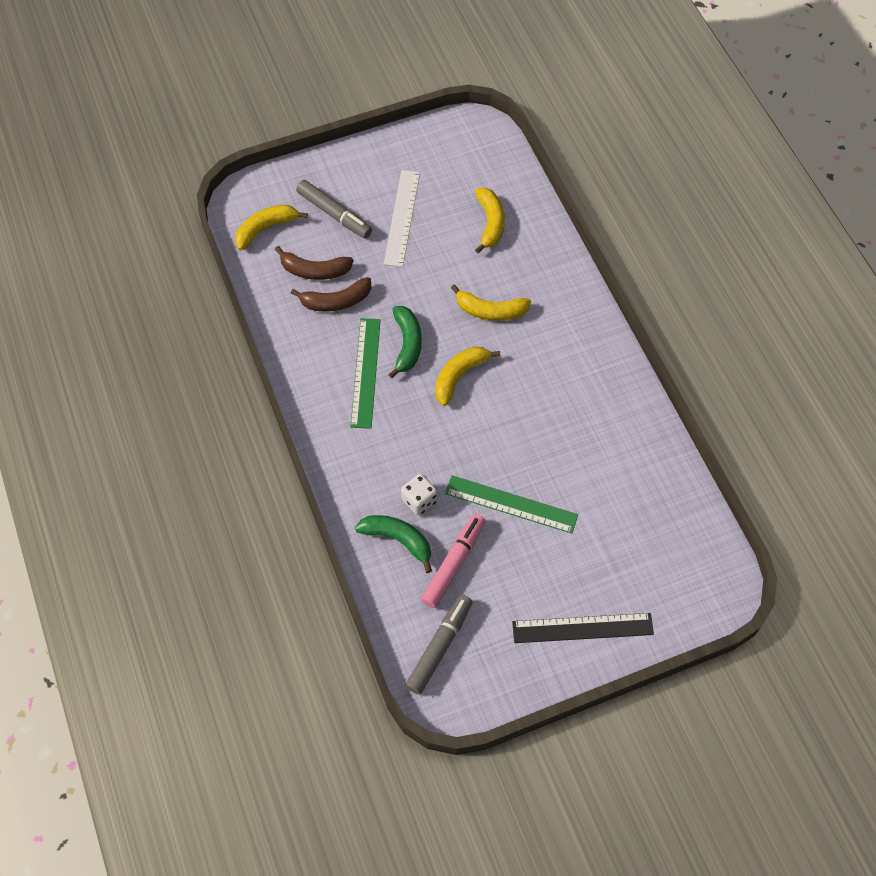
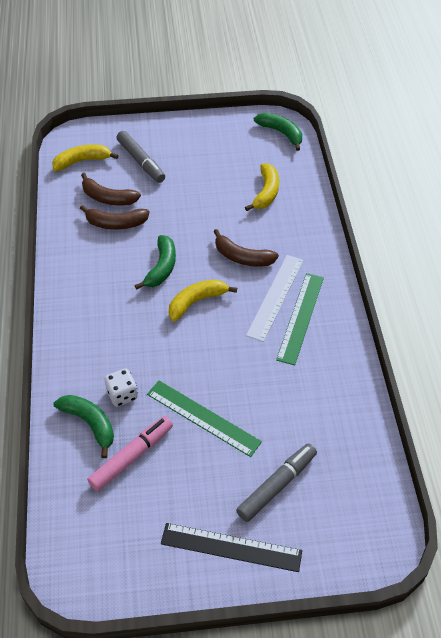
camera: 15 degrees right, 10 degrees down
green ruler [350,318,381,429] -> green ruler moved to [276,273,324,365]
white ruler [384,170,420,267] -> white ruler moved to [246,255,303,342]
grey marker [405,595,473,695] -> grey marker moved to [236,443,317,522]
yellow banana [451,284,531,321] -> brown banana [213,229,279,267]
none -> green banana [254,113,302,151]

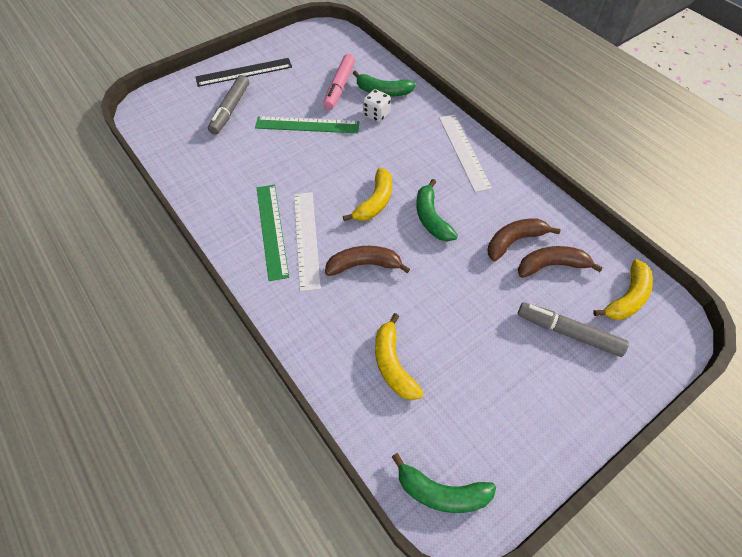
camera: 150 degrees right, 5 degrees up
none -> white ruler [439,114,492,192]

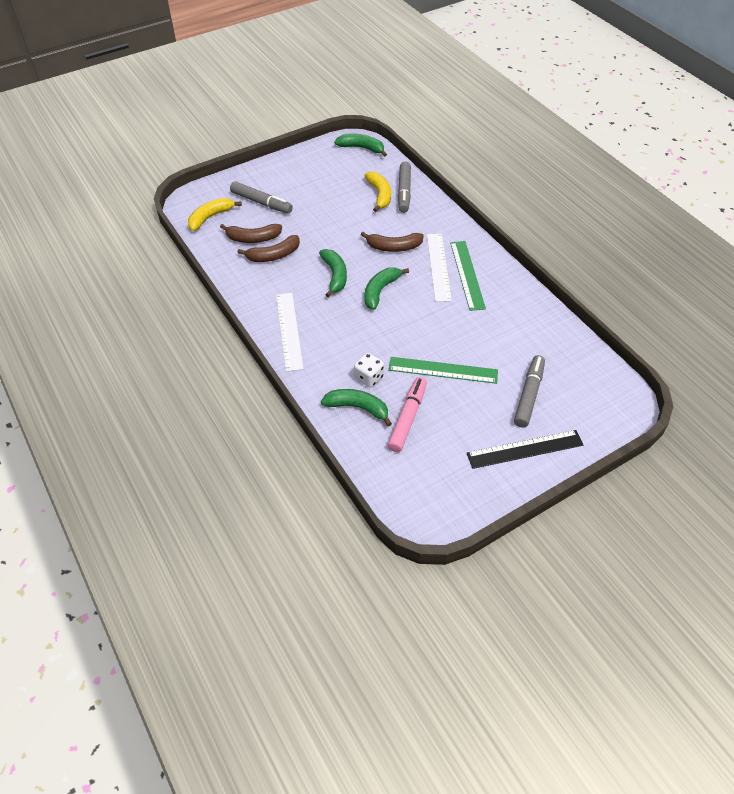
camera: 175 degrees left, 5 degrees down
yellow banana [343,168,392,221] -> green banana [364,267,409,310]
none -> grey marker [398,162,411,213]

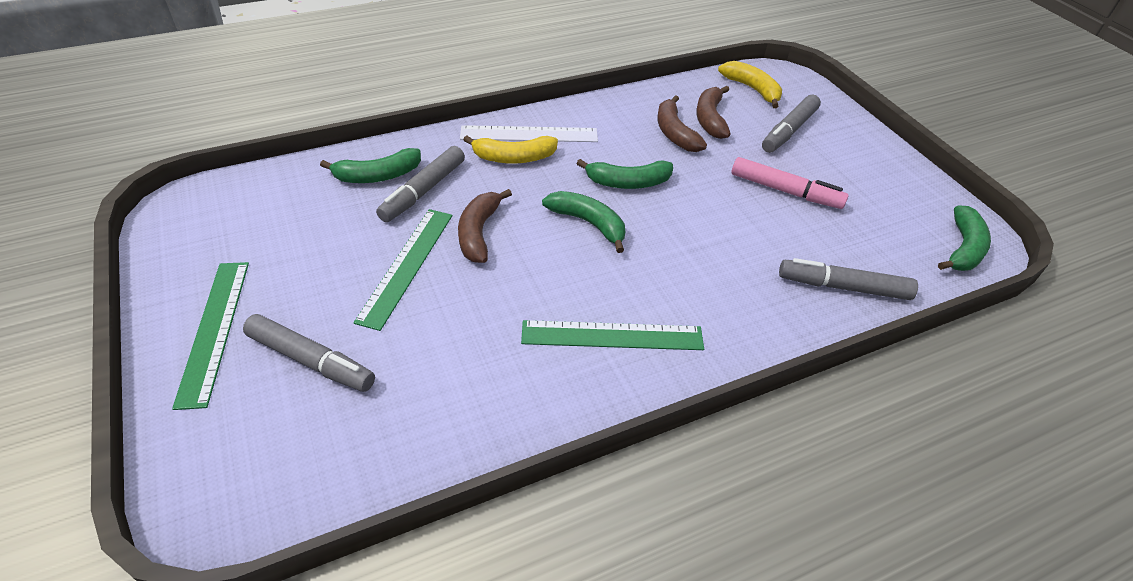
camera: 95 degrees right, 5 degrees down
green banana [321,389,392,427] -> green banana turned 45 degrees clockwise [320,148,421,183]
white dice [354,353,384,388] -> grey marker [376,146,465,222]
brown banana [361,232,424,252] -> brown banana moved to [458,189,512,263]
yellow banana [364,171,391,212] -> yellow banana moved to [463,135,558,164]
pink marker [388,377,427,452] -> pink marker moved to [731,157,849,209]
white ruler [427,234,452,302] -> none
black ruler [467,430,583,469] -> green ruler [172,262,249,410]

